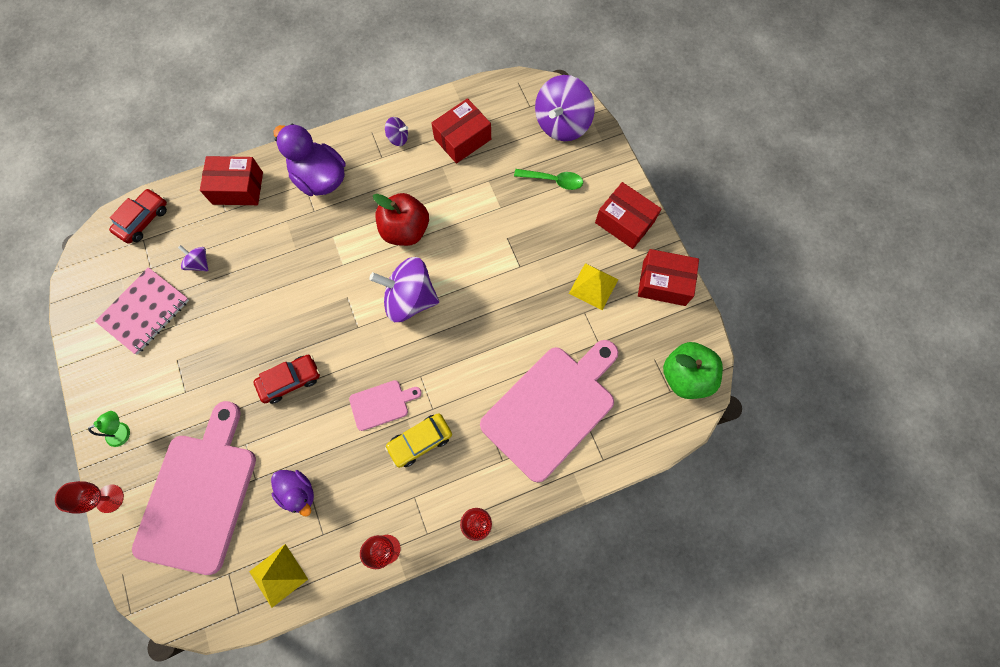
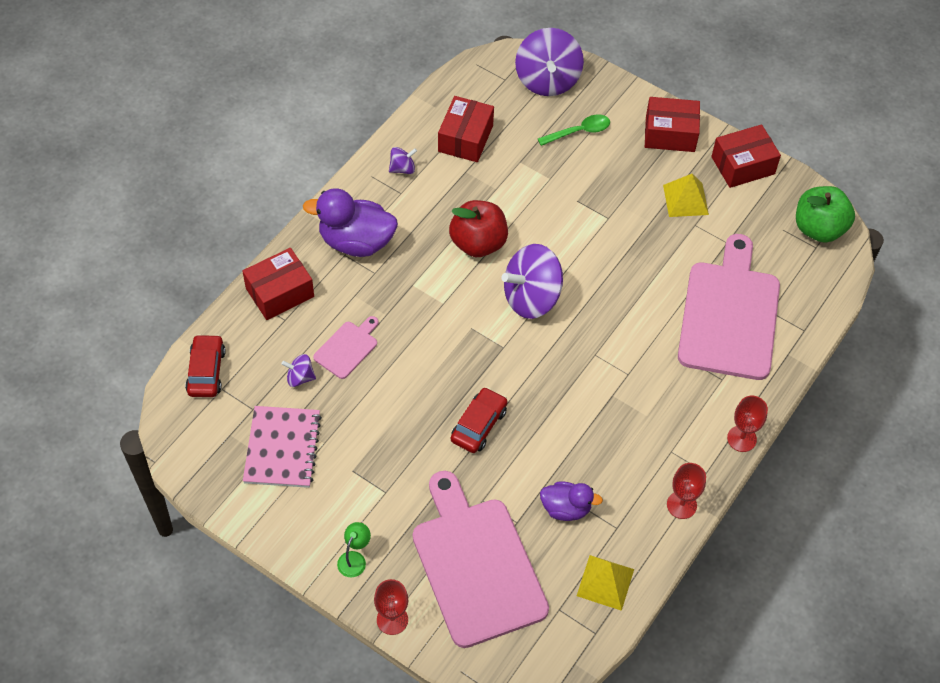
camera: 35 degrees left, 15 degrees down
pink cutting board [349,380,422,431] -> pink cutting board moved to [313,316,379,379]
yellow car [385,413,452,468] -> none

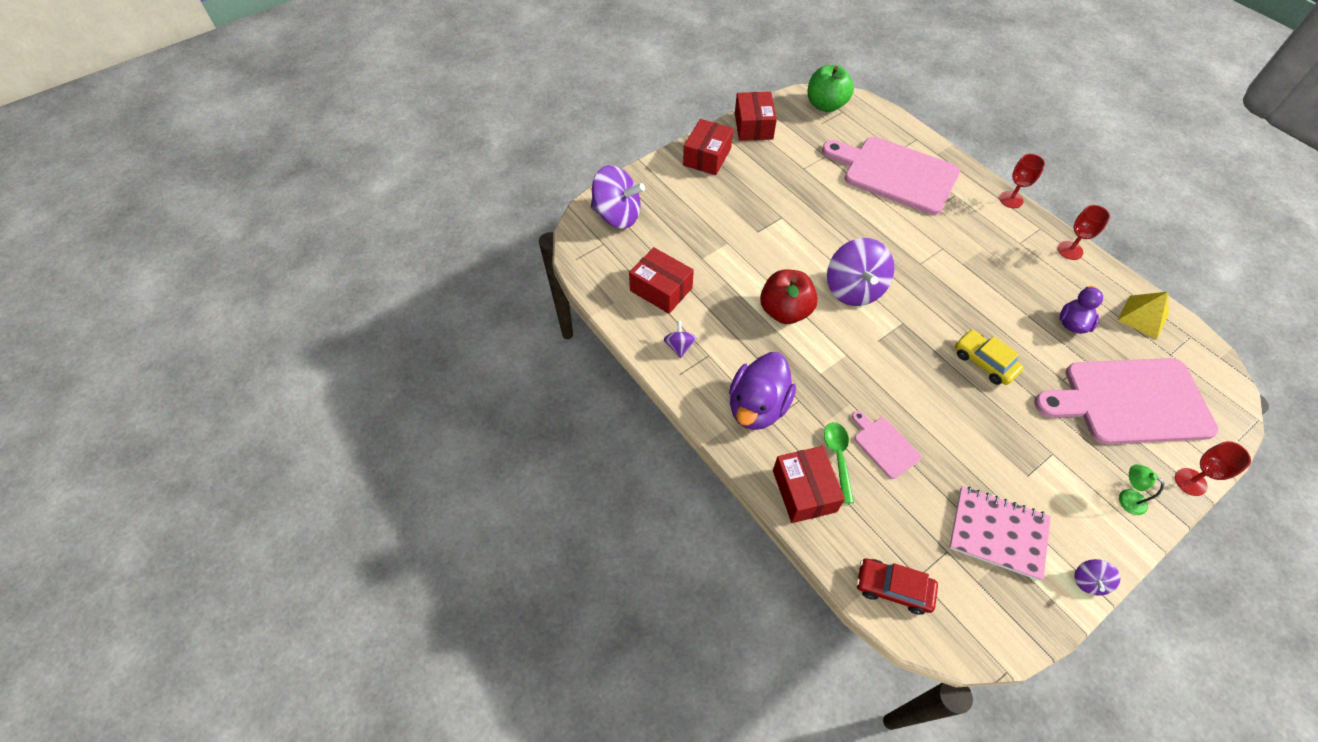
camera: 70 degrees left, 0 degrees up
purple spinning top [281,354,316,387] -> purple spinning top moved to [1074,559,1121,596]
red car [451,387,507,453] -> yellow car [955,330,1023,385]
green spoon [538,115,610,146] -> green spoon moved to [824,422,854,504]
yellow pyramid [663,174,709,217] -> none

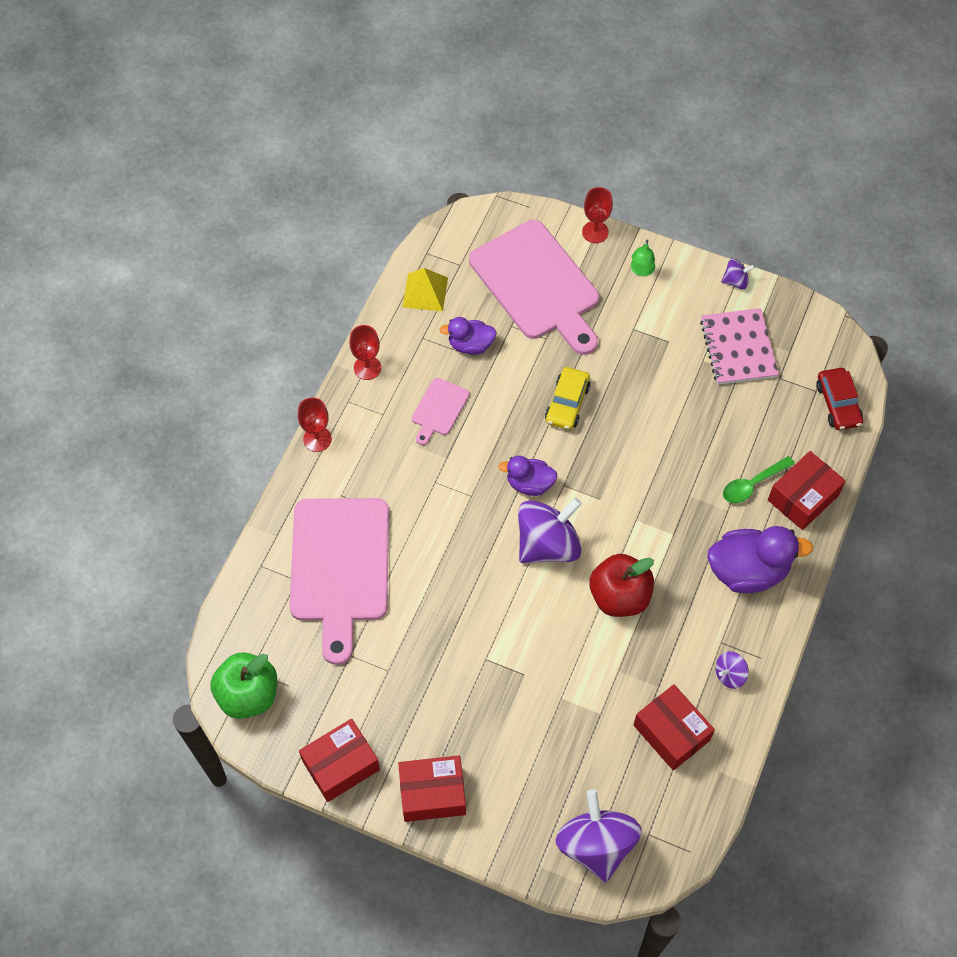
camera: 120 degrees left, 5 degrees up
red box [629,247,694,314] -> red box turned 45 degrees counterclockwise [634,684,715,770]
pink cutting board [852,411,921,479] -> pink cutting board moved to [412,378,469,445]
none -> purple duck [498,456,558,496]

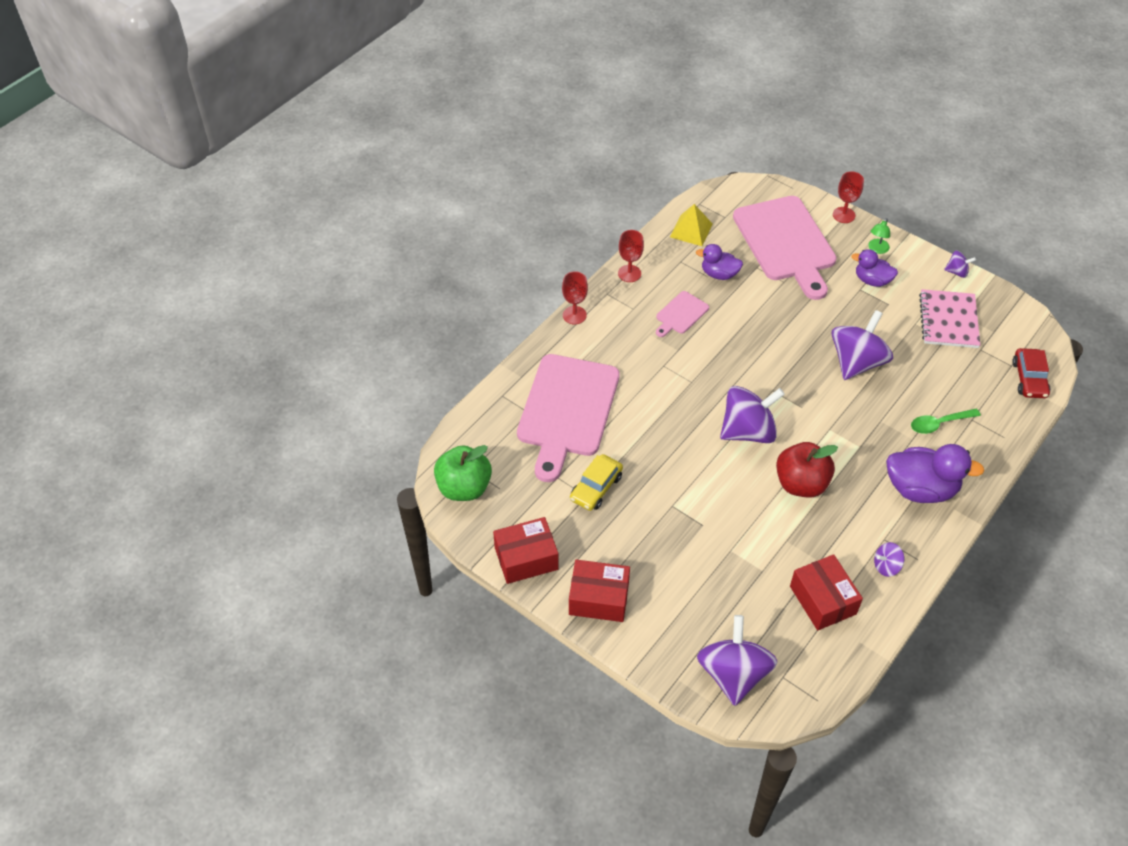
camera: 15 degrees right, 10 degrees down
purple duck [498,456,558,496] -> purple duck moved to [851,249,898,287]
yellow car [545,367,590,430] -> yellow car moved to [570,454,623,511]
red box [768,451,846,530] -> none
none -> purple spinning top [832,310,893,380]

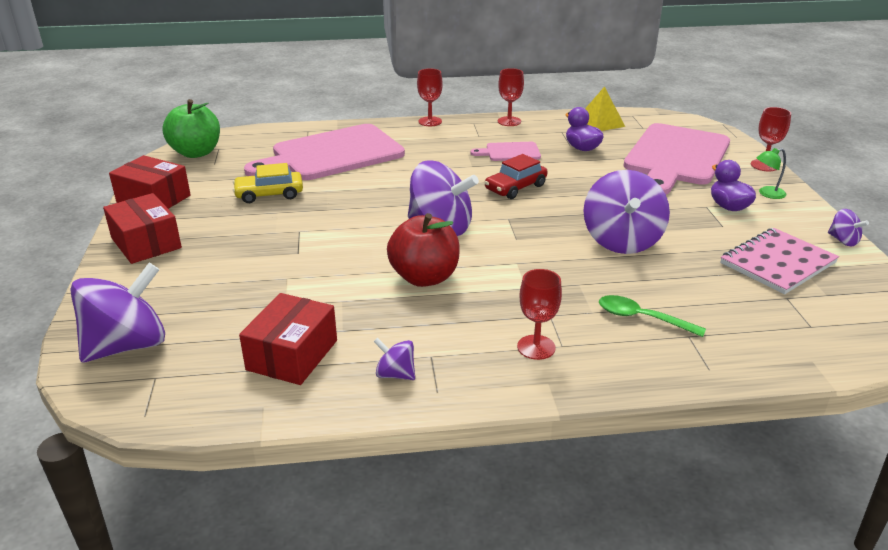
camera: 45 degrees right, 20 degrees down
purple spinning top [832,310,893,380] -> purple spinning top turned 105 degrees clockwise [583,170,670,254]
purple duck [886,444,985,503] -> red goblet [517,269,562,360]
red car [1012,348,1051,398] -> red car moved to [485,154,548,199]

